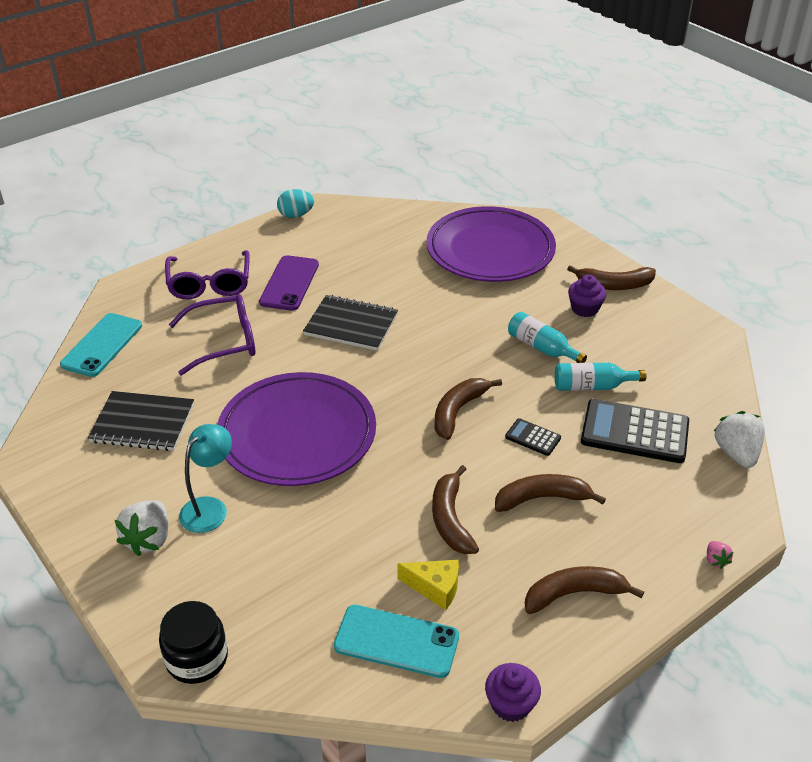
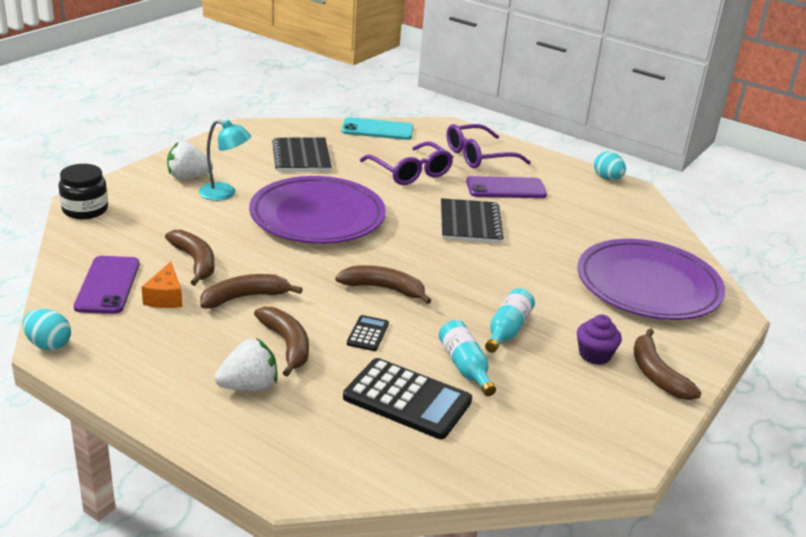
camera: 70 degrees right, 10 degrees down
turquoise phone [334,605,459,678] -> purple phone [74,256,140,314]
yellow cheese [397,560,459,610] -> orange cheese [142,262,182,308]
purple cupcake [485,663,541,722] -> turquoise egg [23,309,71,350]
brown banana [525,566,644,614] -> brown banana moved to [165,230,215,286]
black calculator [581,399,689,463] -> black calculator turned 120 degrees clockwise [343,358,472,439]
pink strawberry [707,541,733,569] -> none
white strawberry [714,411,765,468] -> white strawberry moved to [215,338,277,391]

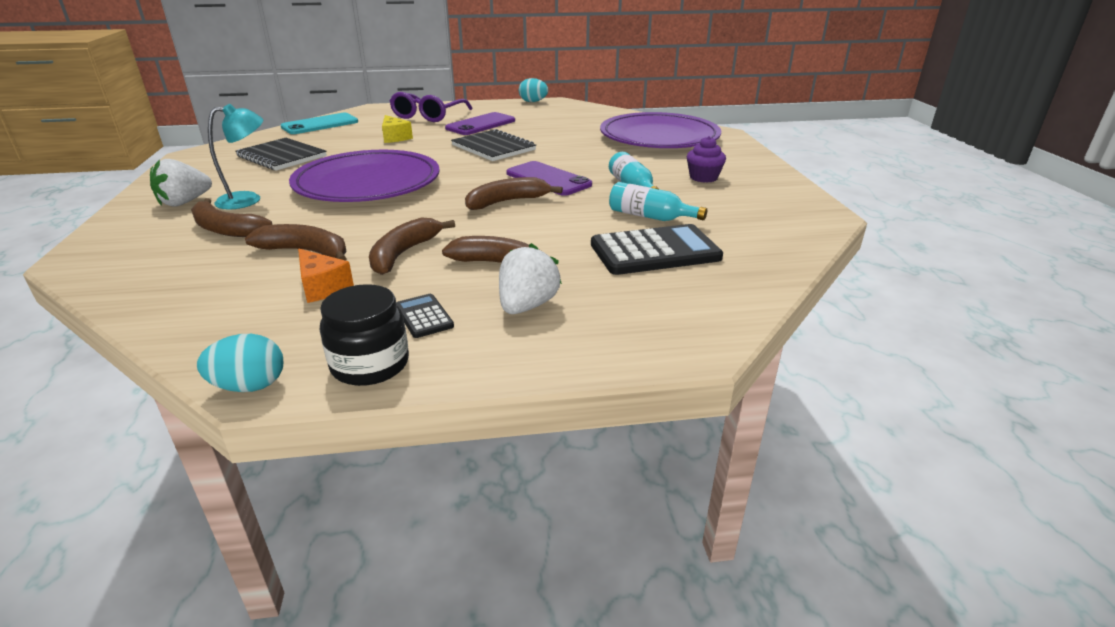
camera: 40 degrees left, 0 degrees up
black jar [59,164,108,219] -> black jar moved to [320,284,409,386]
purple phone [74,256,140,314] -> purple phone moved to [506,161,592,196]
black calculator [347,315,389,351] -> black calculator moved to [396,294,454,338]
purple glasses [360,142,453,185] -> yellow cheese [382,115,413,143]
brown banana [634,328,702,400] -> brown banana moved to [191,198,272,237]

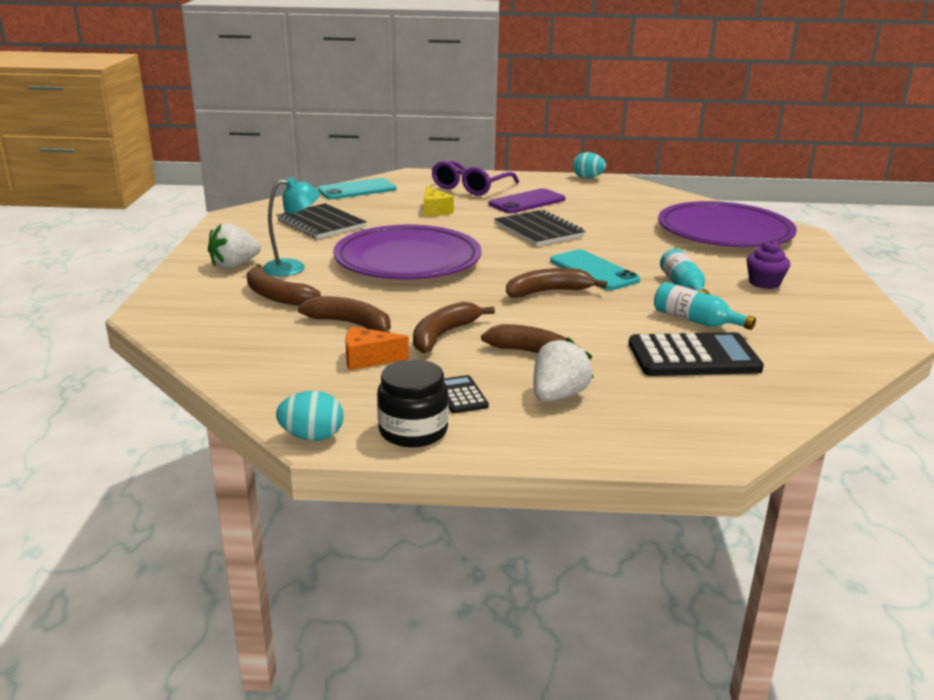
camera: 10 degrees right, 5 degrees down
orange cheese [298,249,354,303] -> orange cheese turned 120 degrees clockwise [345,327,409,371]
purple phone [506,161,592,196] -> turquoise phone [550,249,640,290]

